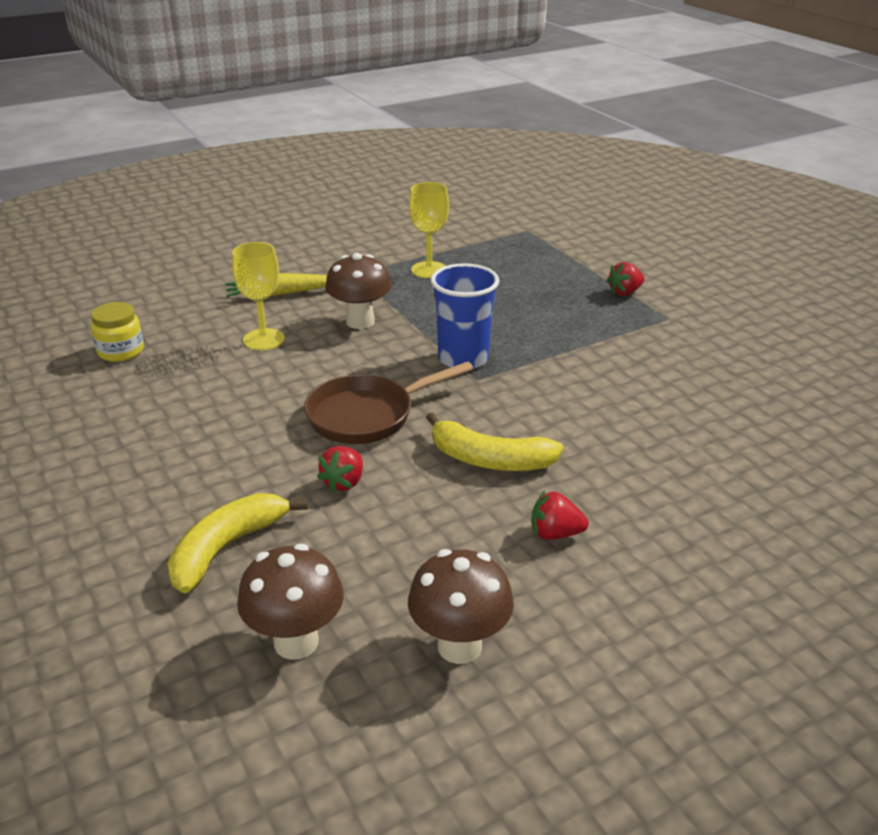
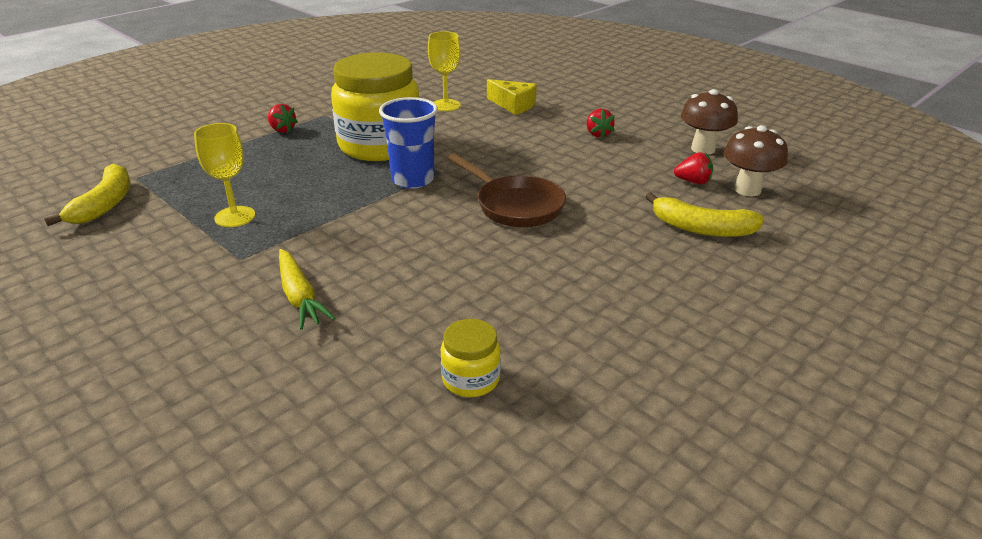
camera: 105 degrees left, 0 degrees up
yellow goblet [232,242,285,350] -> yellow goblet moved to [428,31,461,111]
red strawberry [317,446,363,493] -> red strawberry moved to [674,152,713,184]
brown mushroom [325,253,392,329] -> none
yellow banana [426,412,564,471] -> yellow banana moved to [44,164,131,226]
none -> yellow jar [331,52,419,161]
none -> yellow cheese [487,79,537,115]

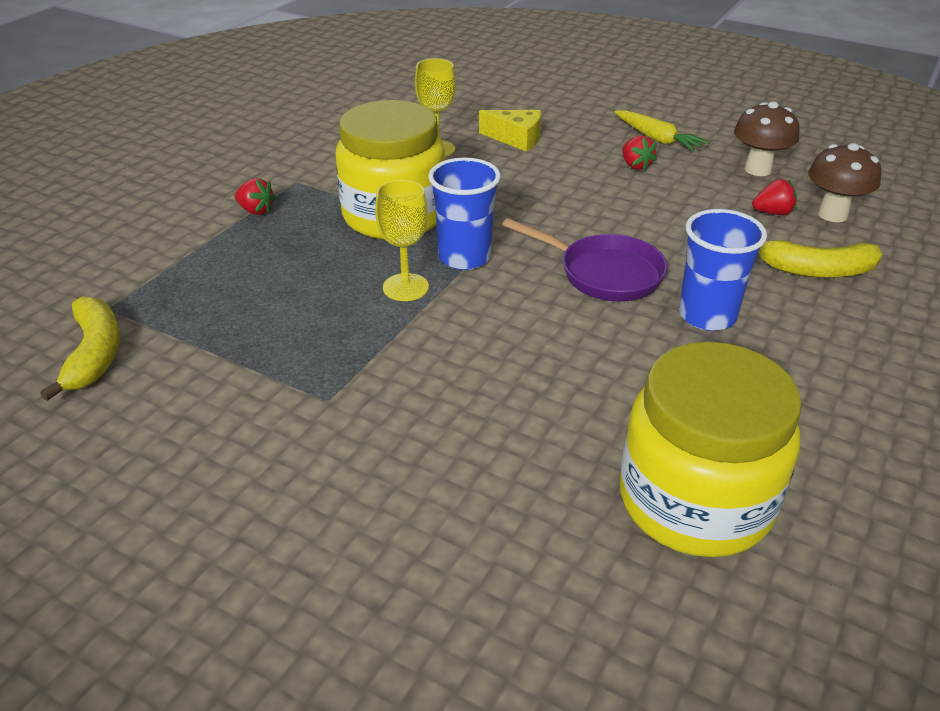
camera: 15 degrees left, 5 degrees up
yellow goblet [194,123,255,227] -> yellow goblet moved to [375,180,429,301]
yellow carrot [279,249,335,330] -> yellow carrot moved to [614,110,709,152]
yellow jar [440,319,501,397] -> yellow jar [620,342,802,557], size x2.30
brown pan [448,154,566,227] -> purple pan [502,218,668,302]
none -> blue cup [679,209,767,331]

